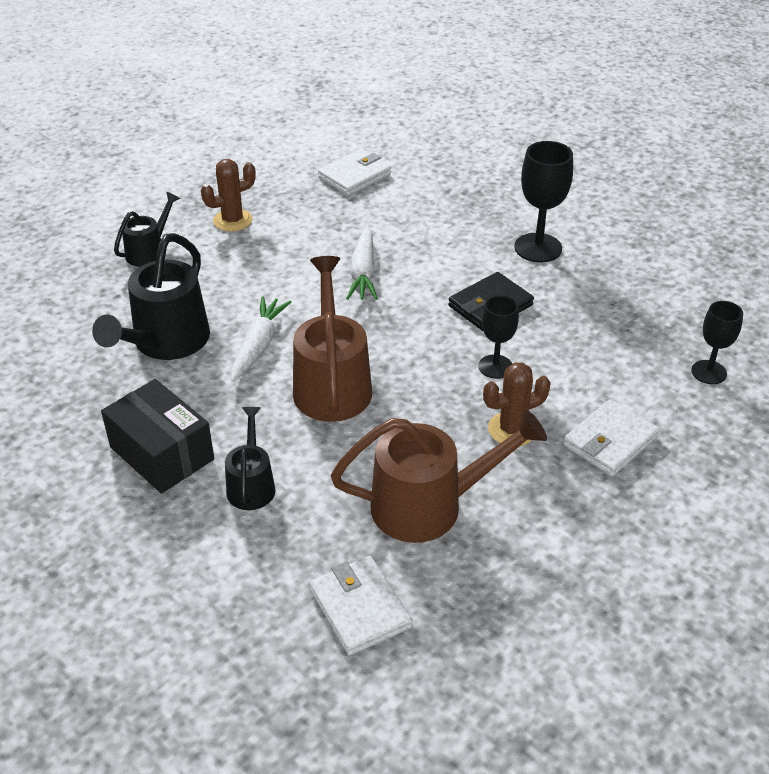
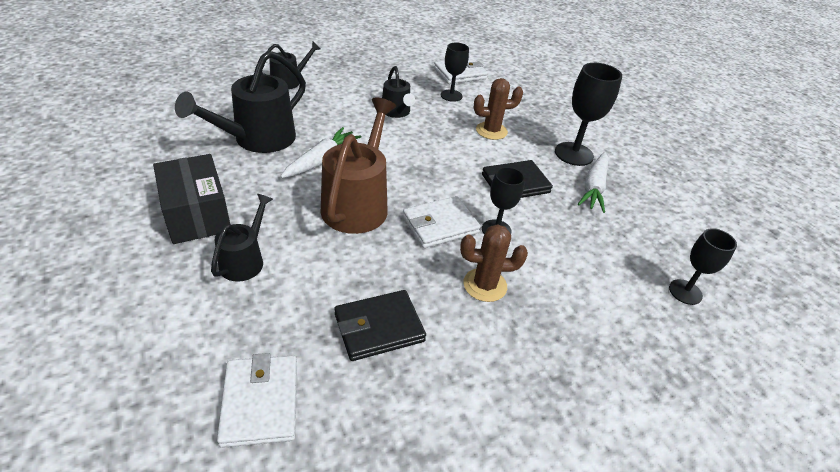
camera: 15 degrees right, 0 degrees up
brown cactus [201,159,256,232] -> brown cactus moved to [474,78,523,140]
brown watering can [331,411,547,543] -> black wallet [334,290,426,361]
white carrot [346,227,378,300] -> white carrot moved to [578,152,608,213]
white wallet [563,399,660,476] -> white wallet moved to [403,196,481,248]
none -> black watering can [382,66,415,118]
none -> black goblet [441,42,469,102]

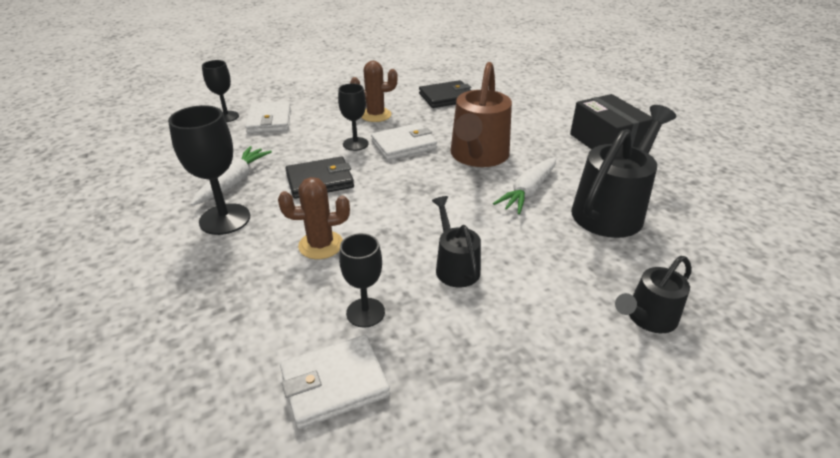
camera: 175 degrees left, 5 degrees down
black watering can [211,194,273,282] -> none
white wallet [217,353,297,448] -> white wallet moved to [245,101,291,133]

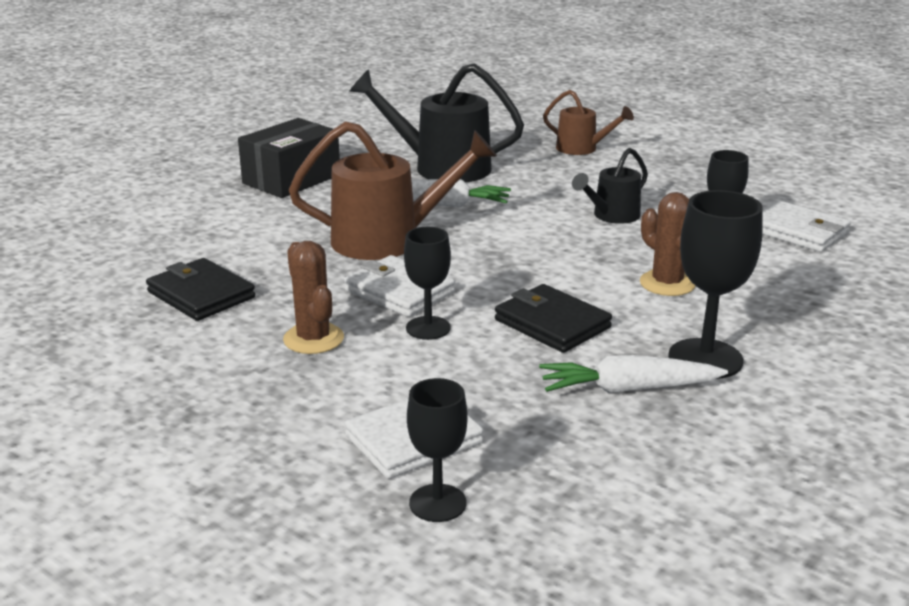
camera: 115 degrees left, 10 degrees down
black watering can [615,256,692,333] -> brown watering can [543,90,634,155]

